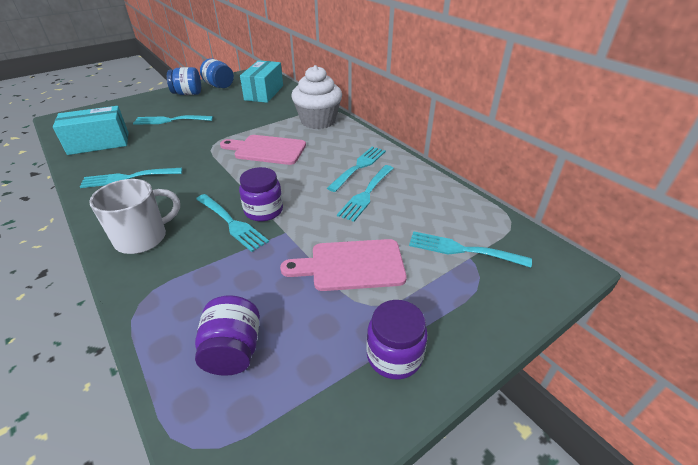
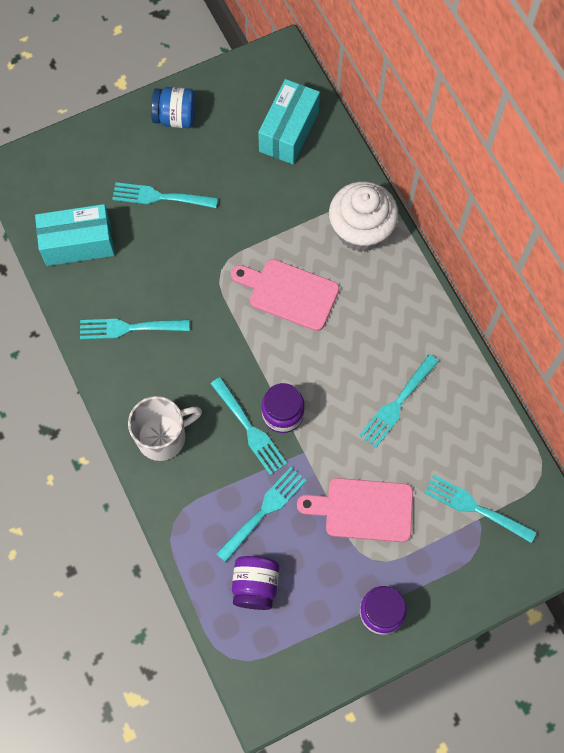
camera: 10 degrees right, 30 degrees up
blue jar [200,58,234,88] -> none
turquoise fork [327,147,386,192] -> turquoise fork moved to [216,467,307,562]

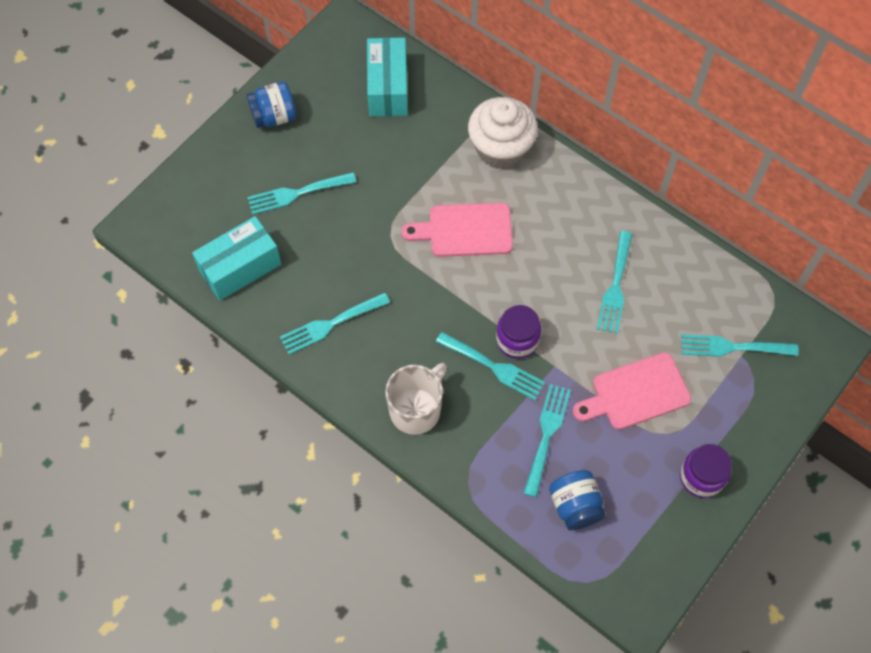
camera: 25 degrees left, 5 degrees down
purple jar [232,556,279,610] -> blue jar [549,470,606,530]

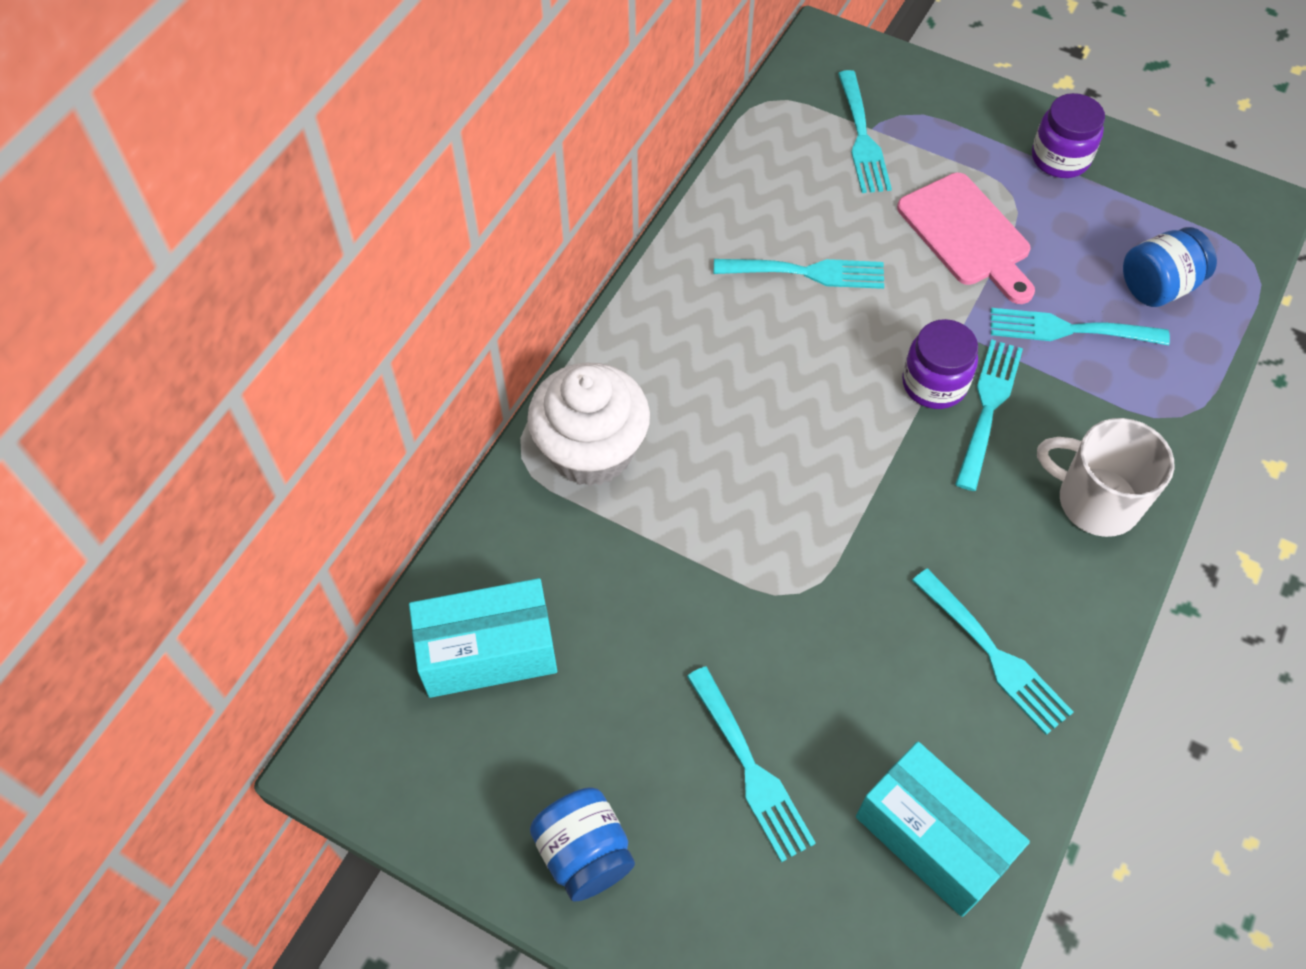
camera: 100 degrees left, 5 degrees down
pink cutting board [401,203,513,257] -> none

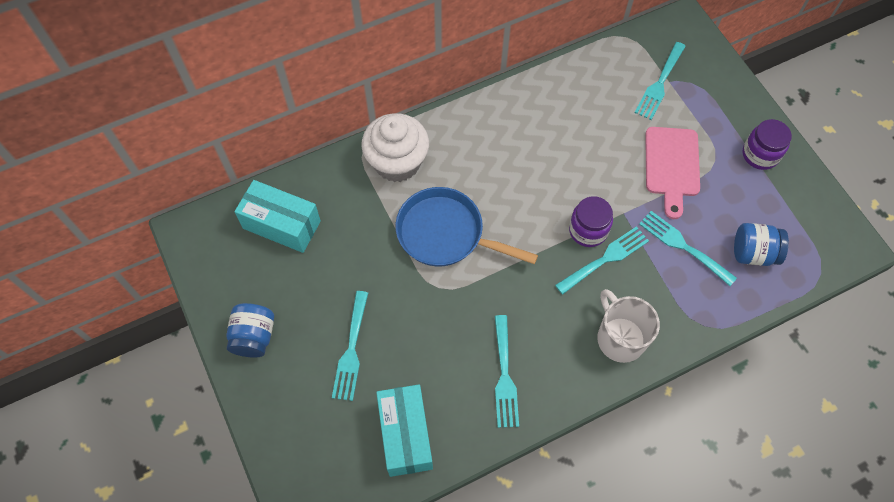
camera: 35 degrees right, 5 degrees up
turquoise fork [714,259,884,289] -> none
none -> blue pan [396,187,538,267]

